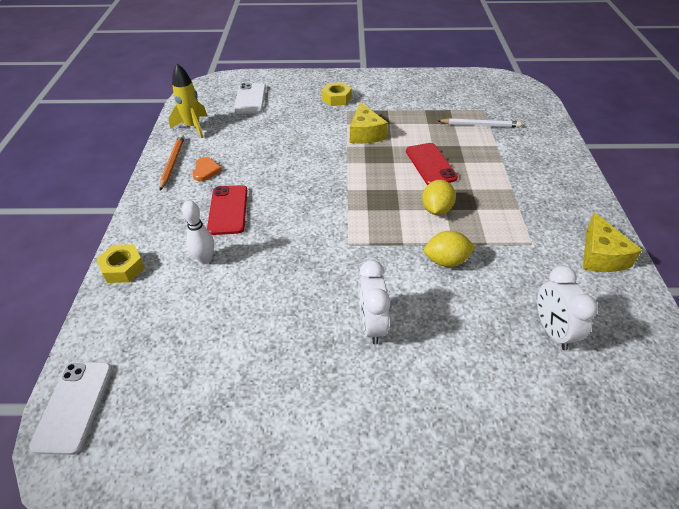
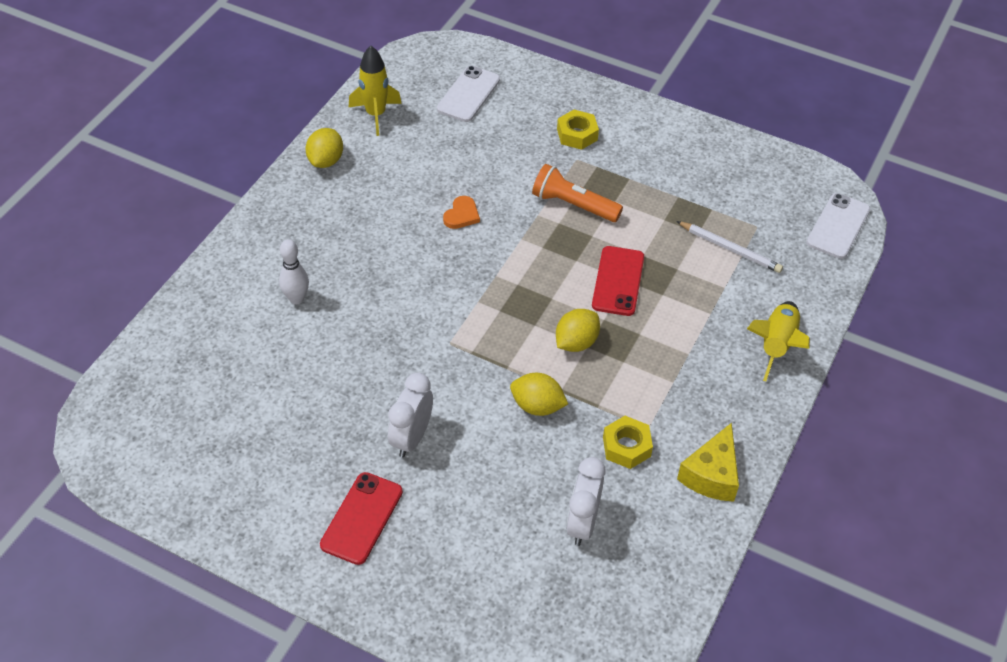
camera: 25 degrees right, 5 degrees up
white phone [29,362,112,455] -> white phone moved to [807,193,870,259]
yellow nut [97,244,145,283] -> yellow nut moved to [603,416,653,469]
orange pencil [160,135,184,191] -> yellow lemon [305,128,343,168]
orange heart [192,157,222,181] -> orange heart moved to [443,196,480,229]
red phone [207,185,248,235] -> red phone moved to [320,472,403,565]
yellow cheese [350,102,388,144] -> orange flashlight [532,164,623,222]
none -> yellow rocket [747,301,810,381]

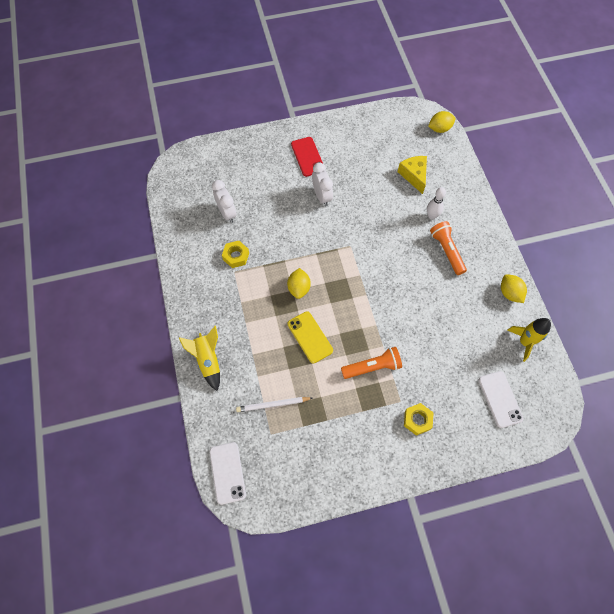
camera: 140 degrees right, 15 degrees up
orange heart [443,196,480,229] -> none
yellow lemon [510,373,568,416] -> yellow lemon moved to [428,111,455,133]
red phone [592,246,644,316] -> yellow phone [288,311,333,363]
yellow cheese [677,423,739,502] -> yellow cheese moved to [398,156,427,194]
none -> orange flashlight [430,221,467,275]

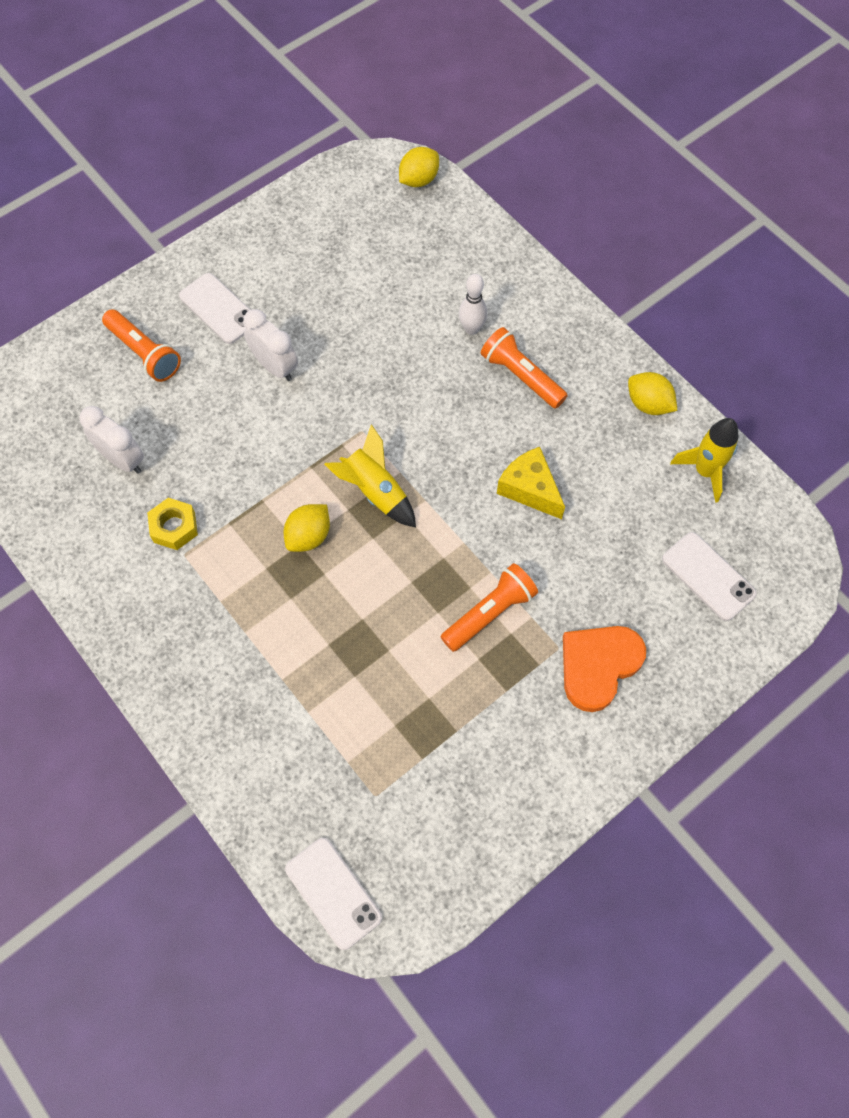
camera: 25 degrees left, 0 degrees up
yellow rocket [179,326,220,391] -> yellow rocket moved to [324,424,416,527]
white pencil [236,397,312,412] -> none
yellow lemon [287,268,311,299] -> yellow lemon turned 60 degrees clockwise [283,504,330,552]
yellow phone [288,311,333,363] -> none
red phone [291,137,323,177] -> white phone [179,273,250,344]
yellow cheese [398,156,427,194] -> yellow cheese moved to [497,447,565,519]
yellow nut [404,403,434,436] -> orange heart [563,626,646,712]
none -> orange flashlight [102,309,181,382]

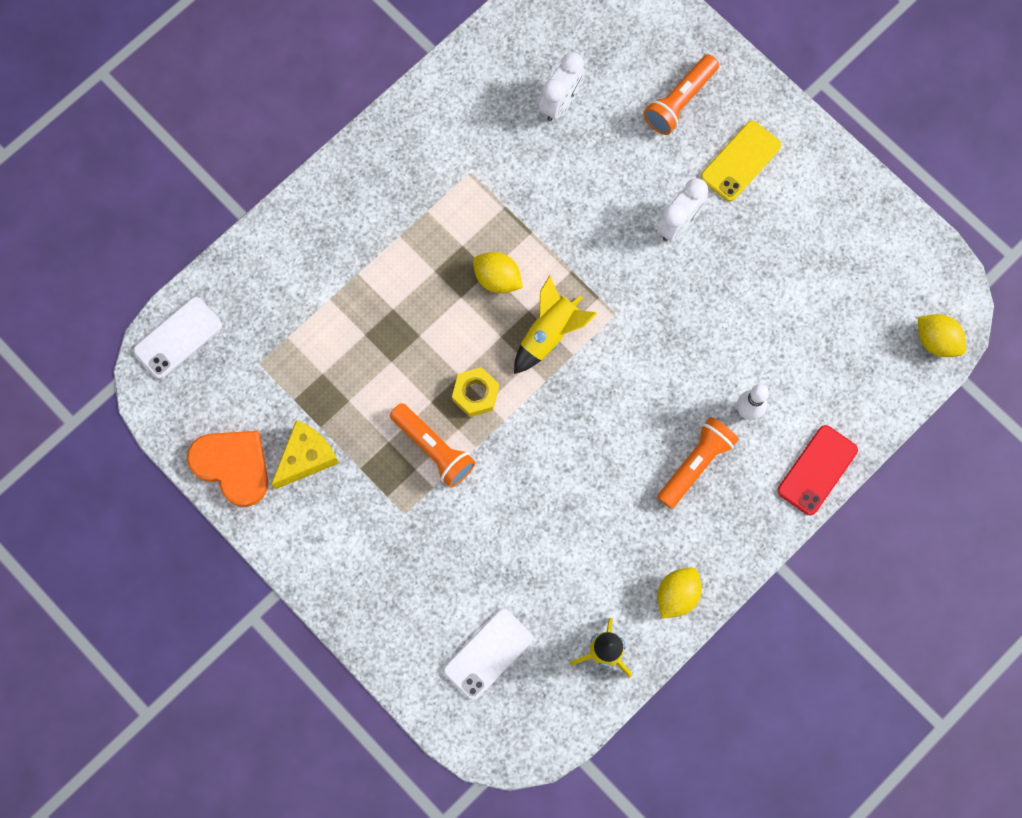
camera: 85 degrees right, 10 degrees up
yellow nut [147,498,198,550] -> yellow nut moved to [452,367,499,417]
white phone [179,273,250,344] -> yellow phone [701,121,781,202]
yellow cheese [497,447,565,519] -> yellow cheese moved to [271,420,339,489]
orange heart [563,626,646,712] -> orange heart moved to [187,431,268,507]
none -> red phone [777,425,858,515]

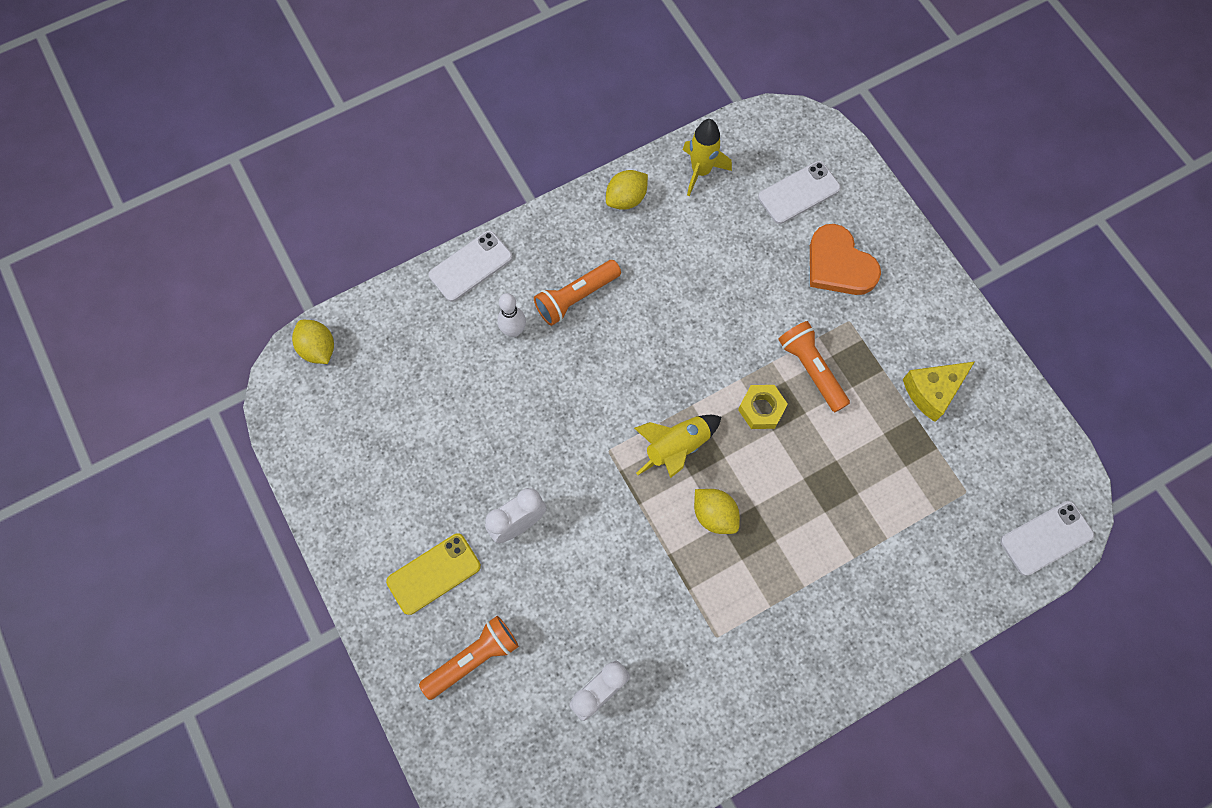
camera: 165 degrees left, 5 degrees down
orange heart [187,431,268,507] -> orange heart moved to [810,224,881,295]
red phone [777,425,858,515] -> white phone [429,231,512,302]

